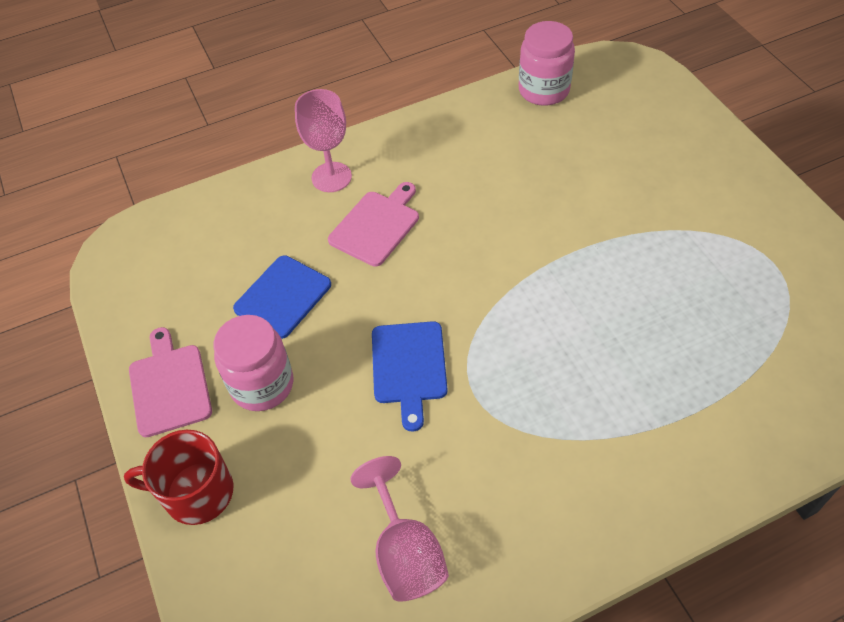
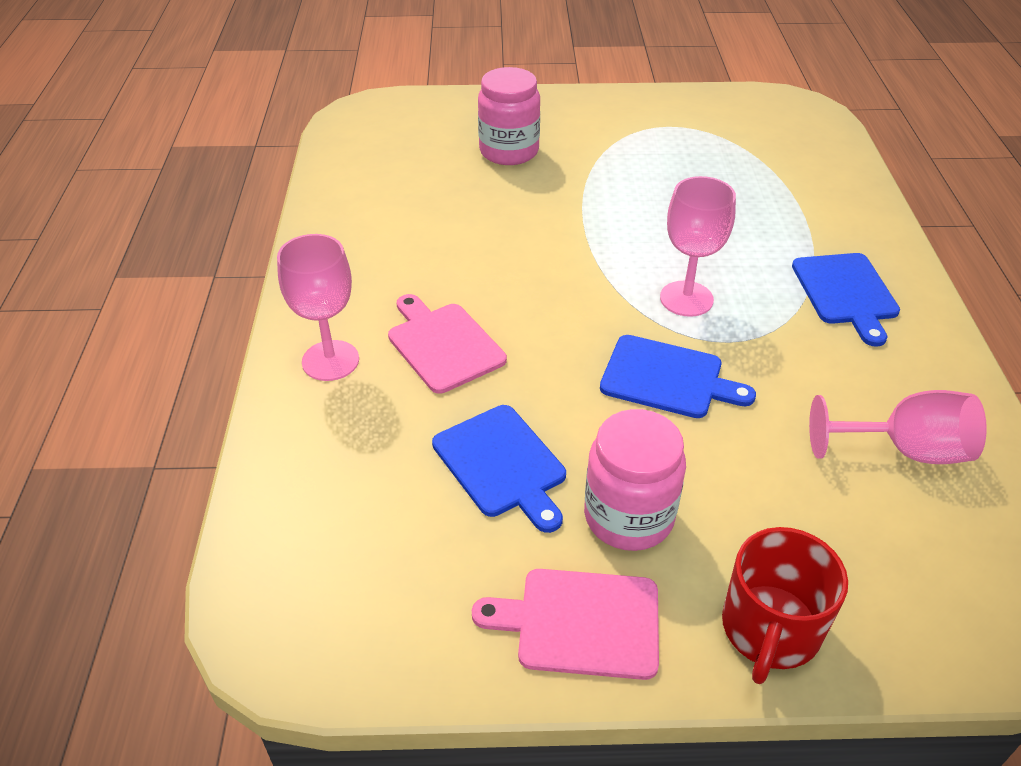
camera: 70 degrees left, 10 degrees down
pink jar [519,21,575,106] -> pink jar moved to [478,67,540,165]
none -> pink goblet [660,176,736,317]
none -> blue cutting board [792,253,900,347]

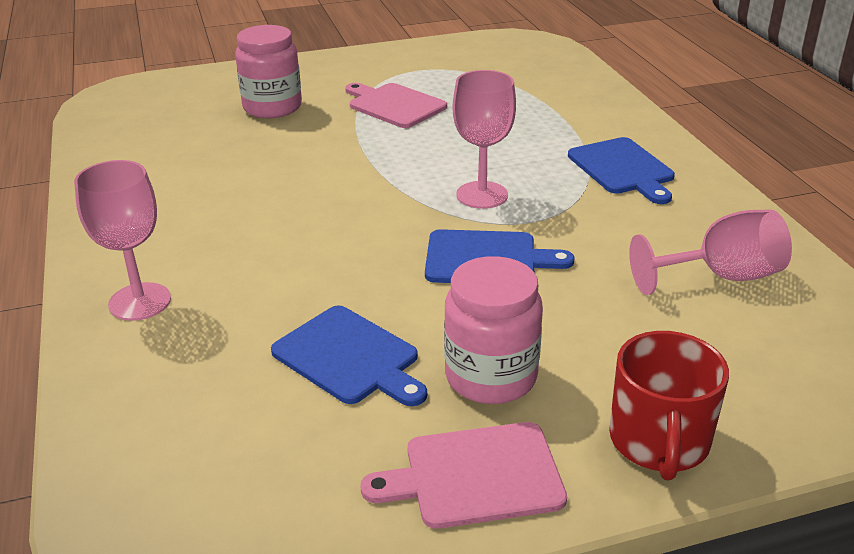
camera: 15 degrees left, 10 degrees down
pink cutting board [388,294,507,394] -> pink cutting board moved to [345,83,447,128]

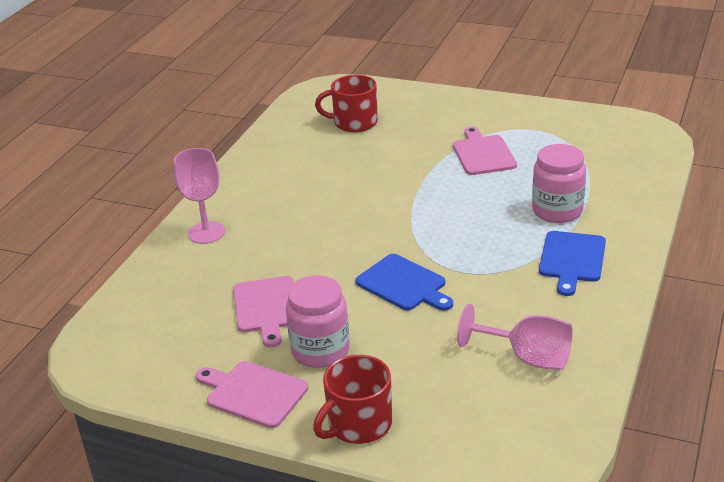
camera: 40 degrees right, 0 degrees up
pink jar [235,25,302,118] -> pink jar moved to [532,144,586,223]
blue cutting board [271,306,427,406] -> pink cutting board [233,276,294,348]
pink goblet [453,70,516,209] -> none
none -> red mug [315,75,378,132]

